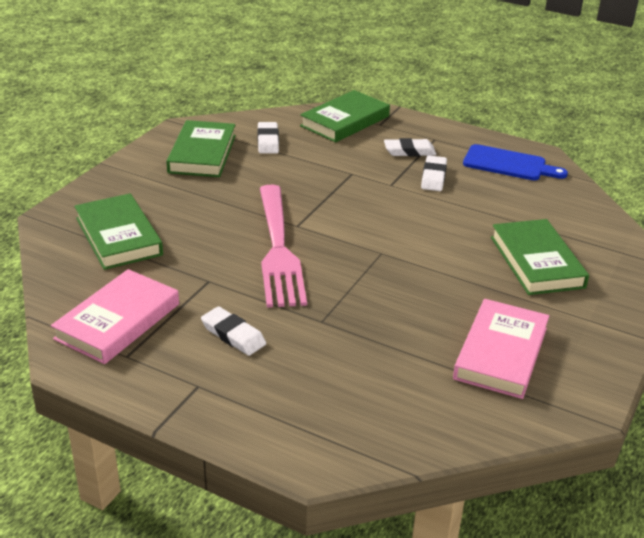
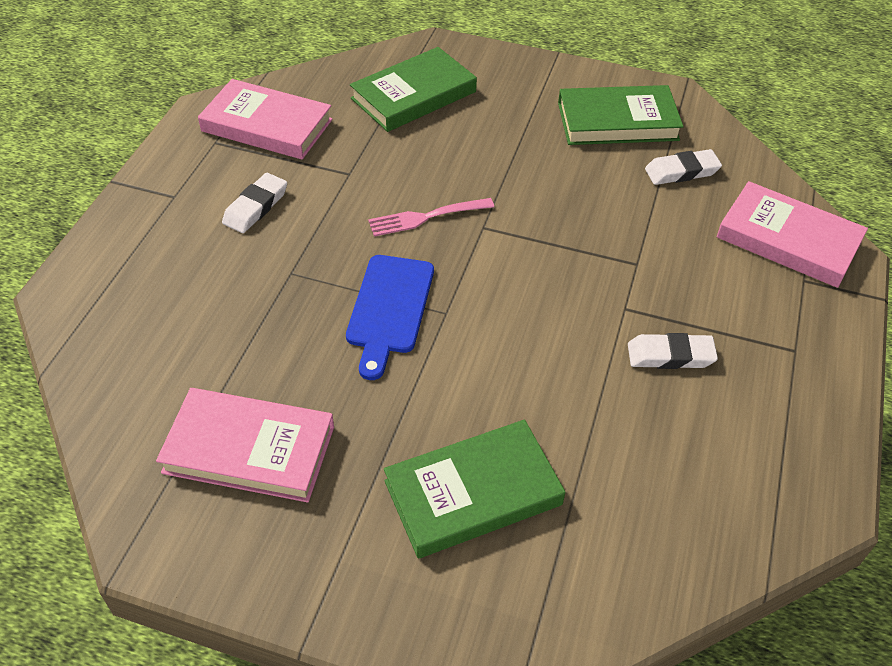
camera: 80 degrees right, 15 degrees up
pink fork [260,185,307,308] -> pink fork [368,198,494,237], size x0.50
green book [300,90,390,143] -> pink book [717,181,868,288]
white eraser [384,138,436,156] -> none
blue cutting board [463,144,568,180] -> blue cutting board moved to [346,255,434,380]

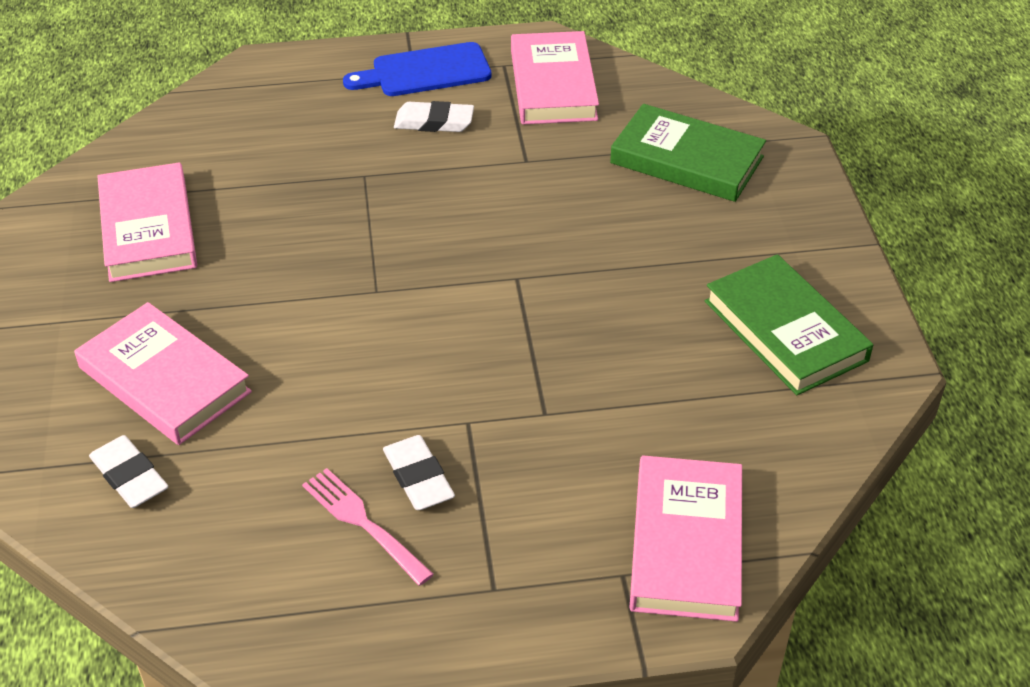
camera: 65 degrees right, 5 degrees down
blue cutting board [346,255,434,380] -> blue cutting board moved to [343,42,492,96]
pink fork [368,198,494,237] -> pink fork moved to [302,468,434,586]
green book [384,420,565,558] -> pink book [74,302,252,445]
white eraser [645,149,722,185] -> white eraser moved to [89,435,168,508]

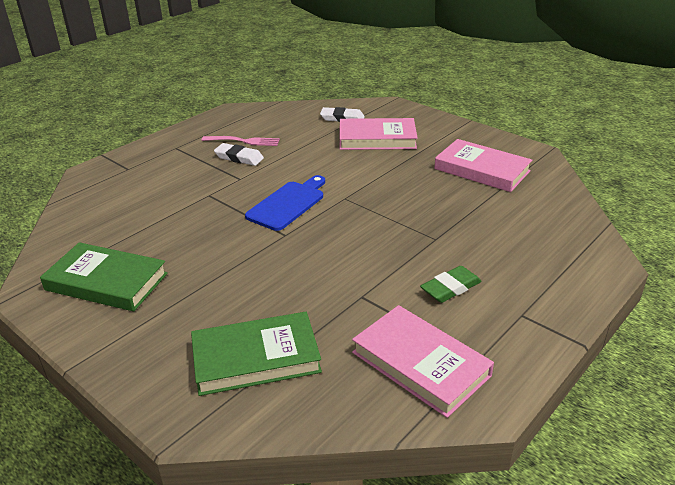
camera: 140 degrees right, 10 degrees down
blue cutting board [343,42,492,96] -> blue cutting board moved to [245,175,325,231]
white eraser [394,101,474,132] -> green eraser [420,266,482,303]
pink book [629,455,742,622] -> none

